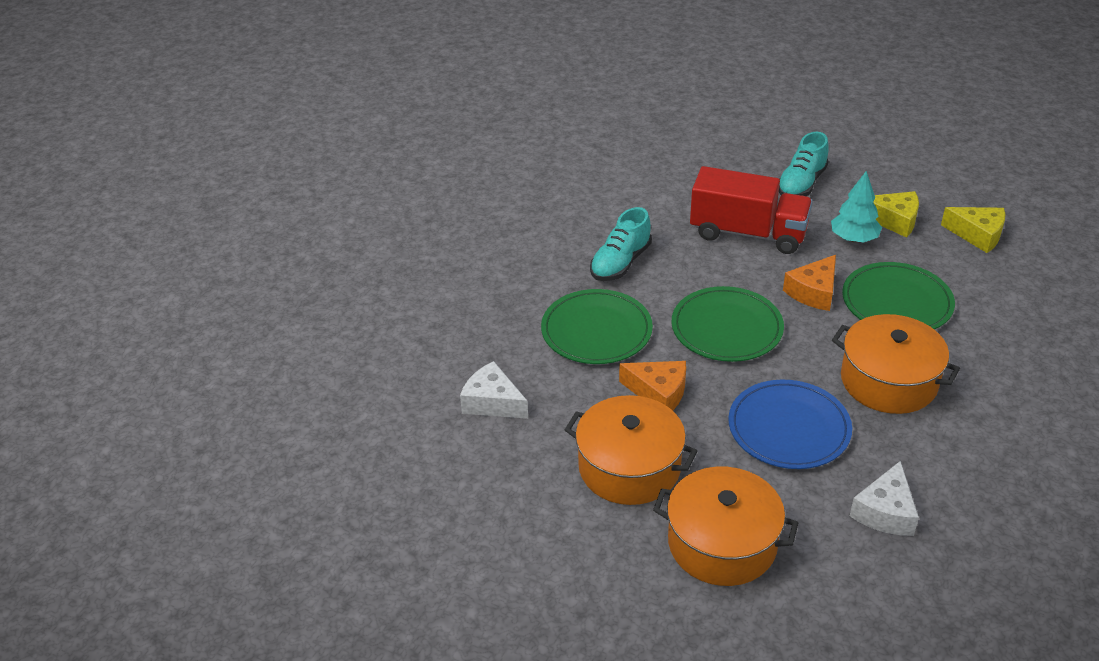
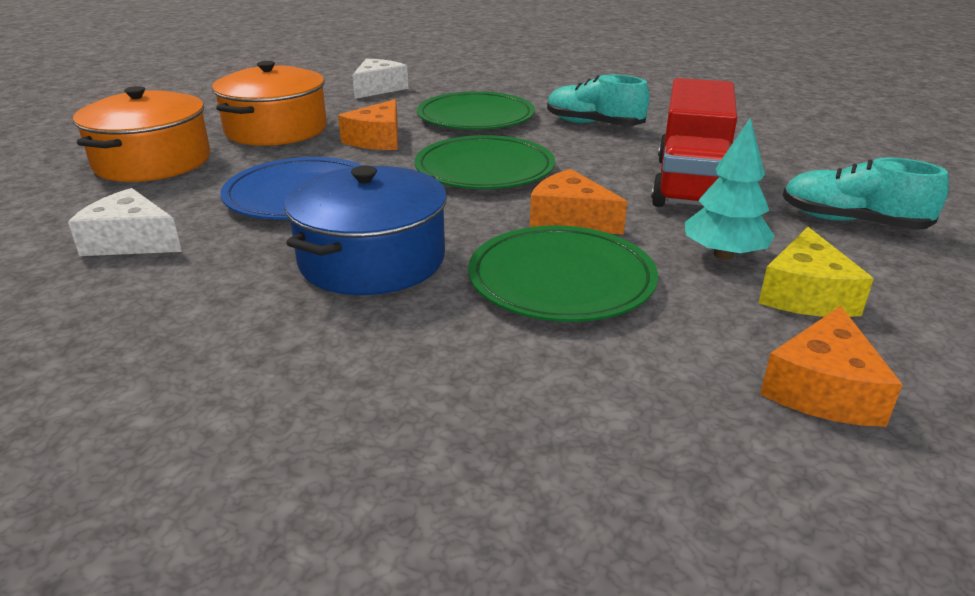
camera: 85 degrees right, 10 degrees down
orange pot [832,314,960,414] -> blue pot [284,166,447,295]
yellow cheese [941,207,1005,253] -> orange cheese [760,306,903,427]

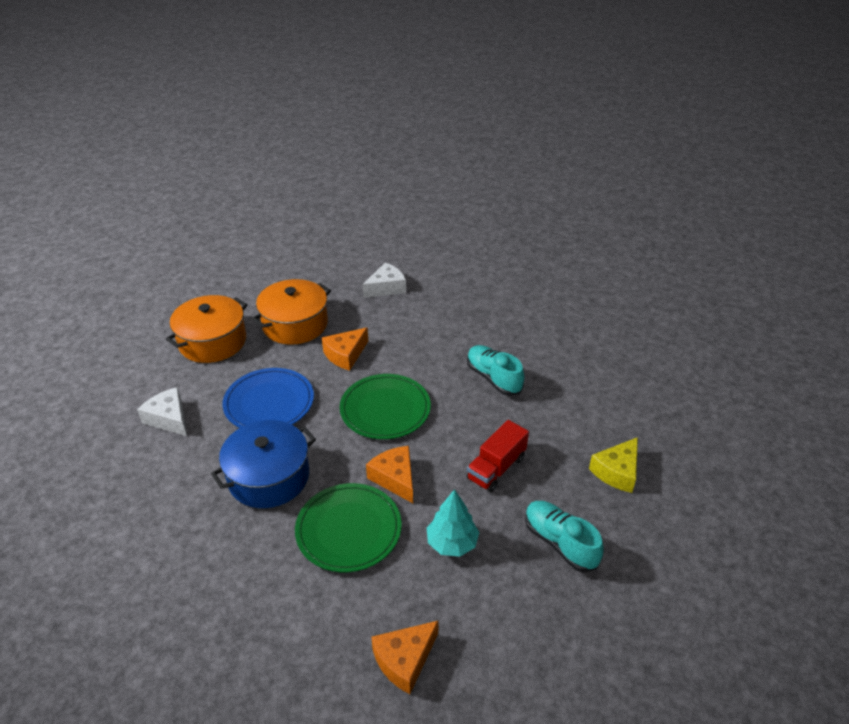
camera: 25 degrees right, 10 degrees up
green plate [417,91,535,130] -> none
red truck [651,78,737,207] -> red truck [467,420,529,492], size x0.63
yellow cheese [759,227,874,317] -> yellow cheese moved to [589,437,638,493]

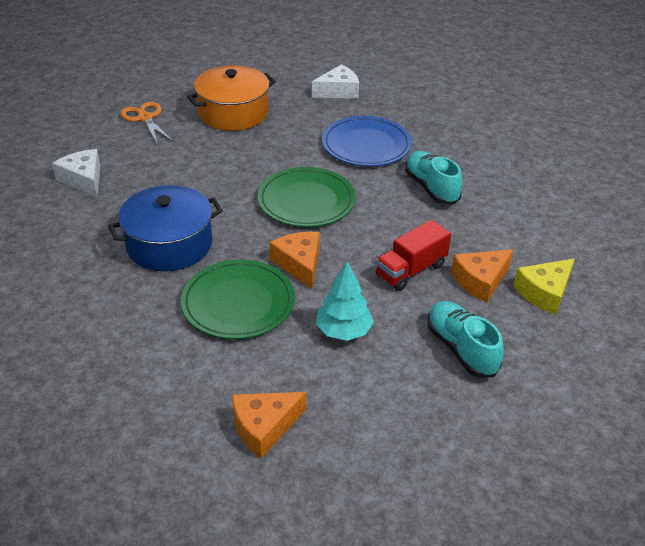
camera: 10 degrees right, 0 degrees up
orange pot [166,295,248,363] -> orange scissors [120,102,173,144]
blue plate [222,368,314,428] -> blue plate moved to [322,116,412,166]
orange cheese [322,327,368,371] -> orange cheese moved to [451,249,513,303]

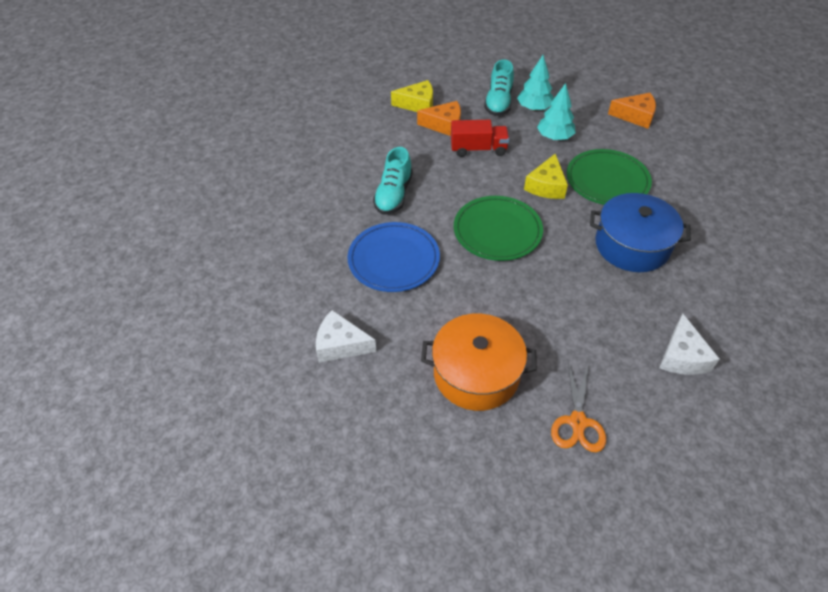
camera: 140 degrees left, 10 degrees up
orange cheese [270,232,320,289] -> yellow cheese [524,154,568,199]
none -> turquoise tree [517,55,554,111]

